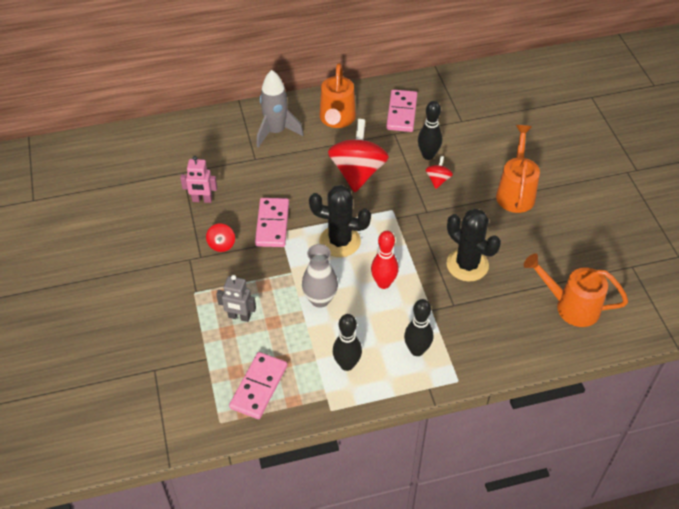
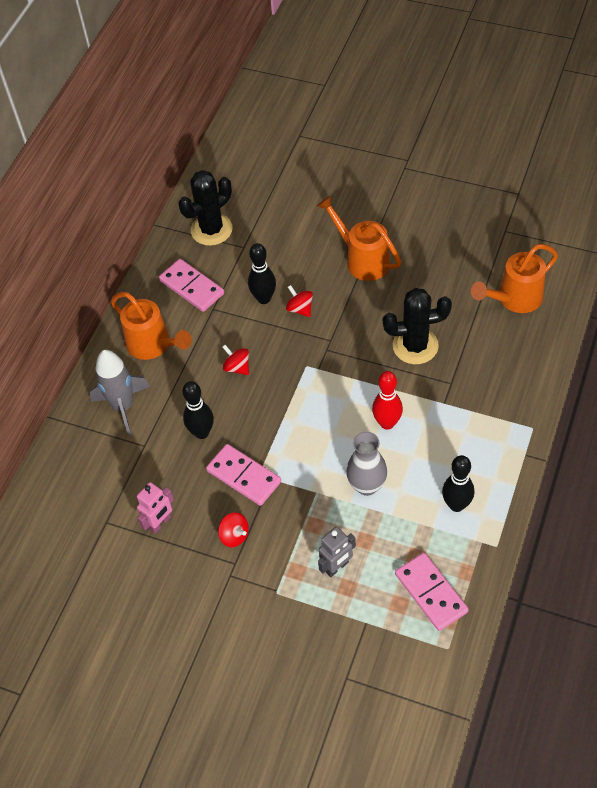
camera: 50 degrees left, 5 degrees up
black cactus [309,185,371,257] -> black cactus moved to [178,170,233,246]
red spinning top [328,119,389,192] -> red spinning top [223,345,249,375], size x0.45
black bowling pin [404,299,433,356] -> black bowling pin moved to [182,381,214,439]

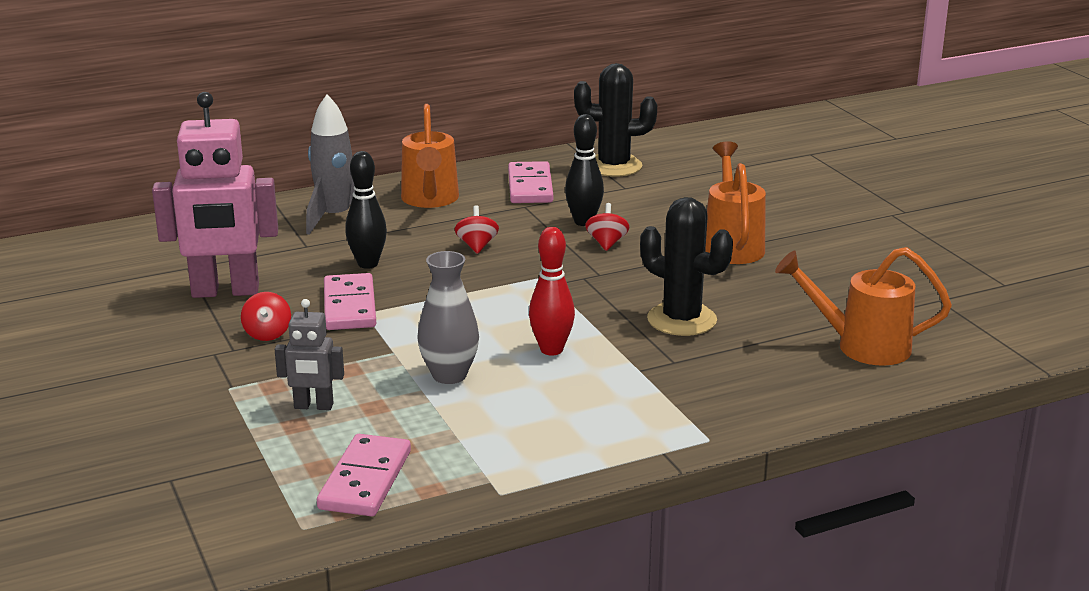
camera: 40 degrees right, 30 degrees down
pink robot [137,482,174,534] -> pink robot [152,92,278,298], size x2.00
black bowling pin [442,455,474,512] -> none

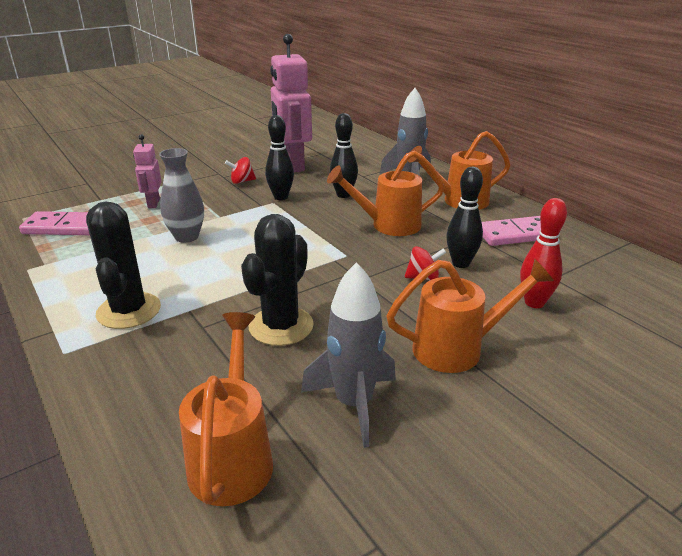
camera: 80 degrees right, 5 degrees up
grey robot [275,299,344,410] -> pink robot [133,134,162,208]
pink domino [324,273,376,330] -> black bowling pin [265,115,294,200]
red spinning top [454,205,499,254] -> orange watering can [327,151,444,236]
red bowling pin [529,227,575,356] -> red bowling pin moved to [520,198,567,308]
black cactus [574,63,657,177] -> black cactus moved to [86,201,161,329]
none -> grey rocket [301,262,396,448]

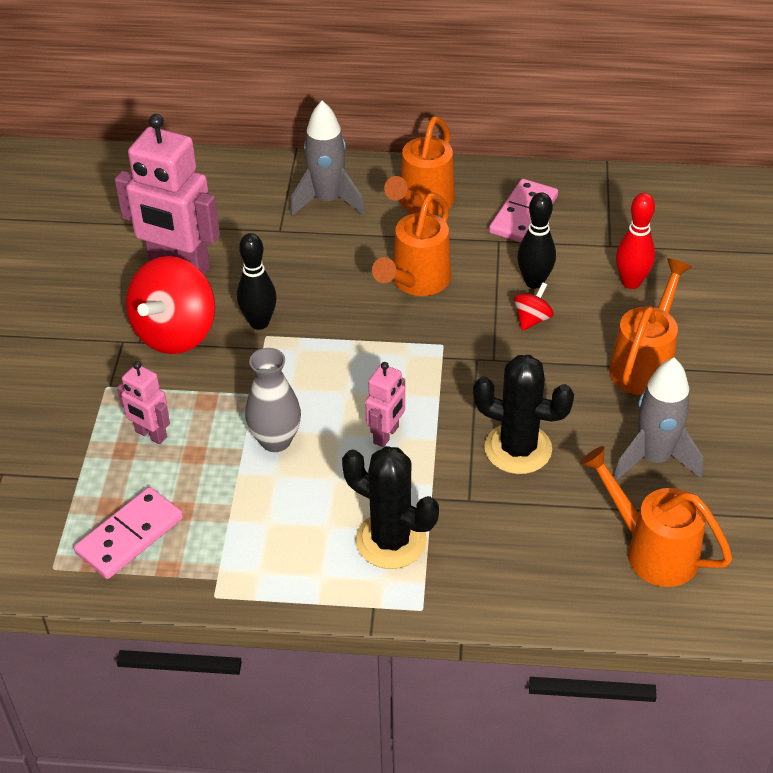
camera: 50 degrees left, 15 degrees up
red spinning top [225,157,256,184] -> red spinning top [126,256,215,354], size x2.20
black cactus [241,214,314,346] -> black cactus turned 45 degrees counterclockwise [473,355,574,474]
black bowling pin [330,113,358,198] -> none
none -> pink robot [365,362,405,447]

